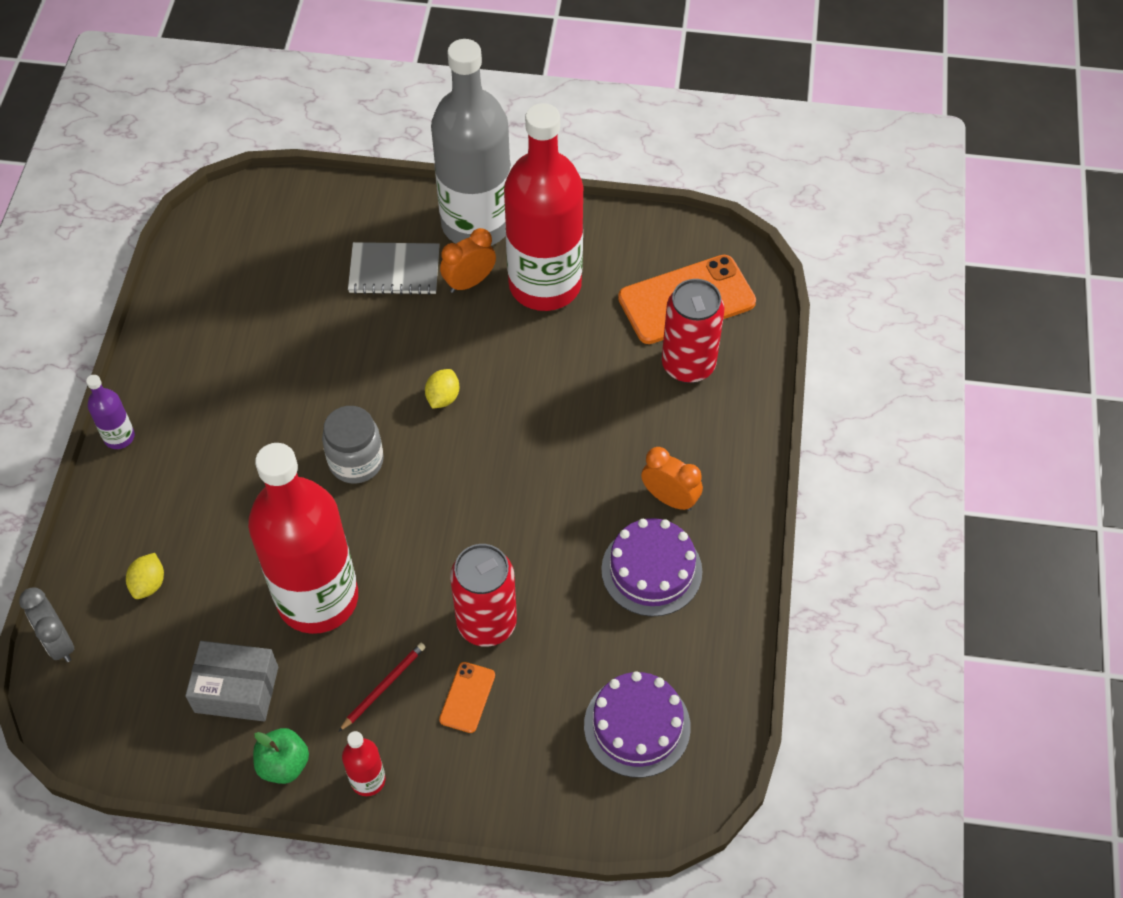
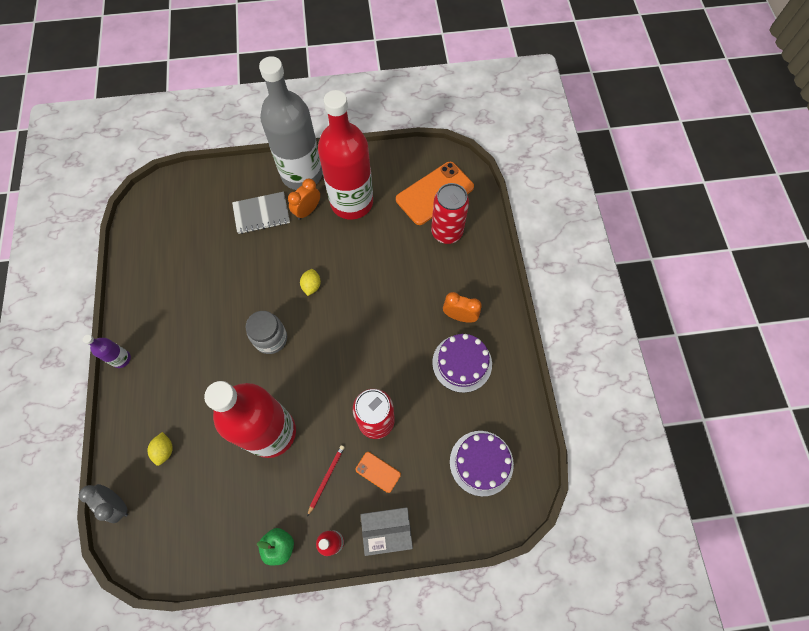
camera: 15 degrees left, 10 degrees up
grey box [185,641,278,721] -> grey box moved to [361,507,413,556]
orange phone [439,662,495,733] -> orange phone turned 60 degrees counterclockwise [355,452,401,493]

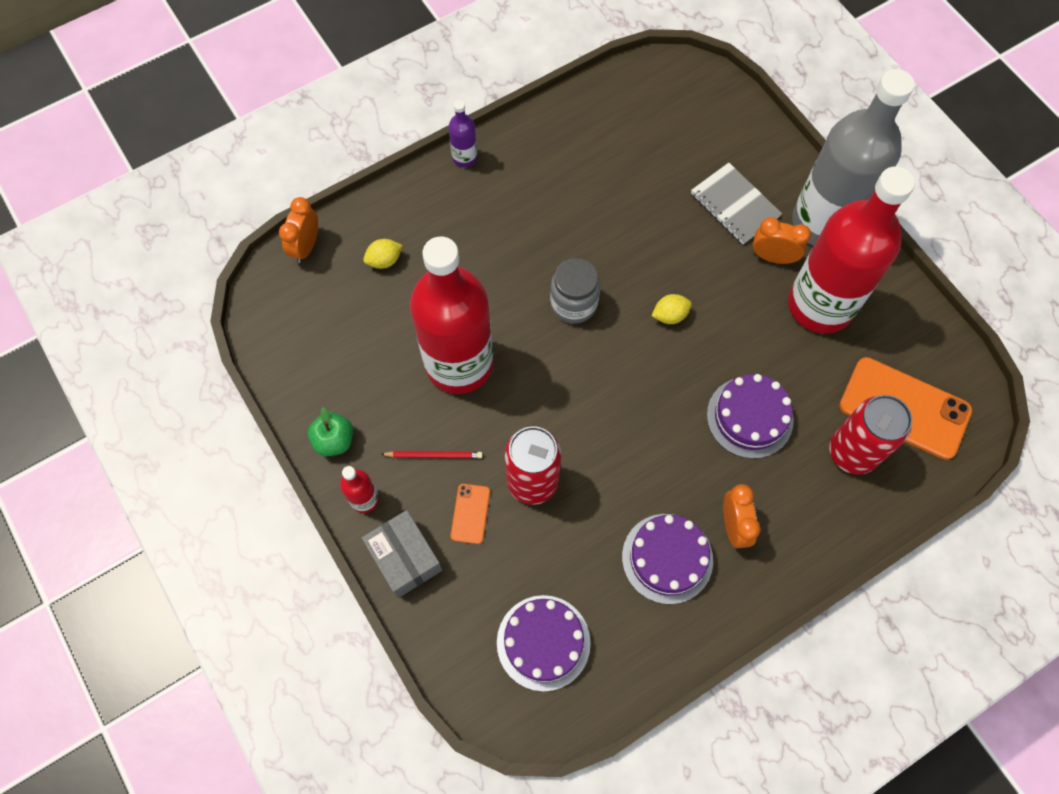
camera: 65 degrees right, 0 degrees up
grey clock [79,484,128,523] -> orange clock [279,197,318,263]
none -> purple cake [707,374,794,459]

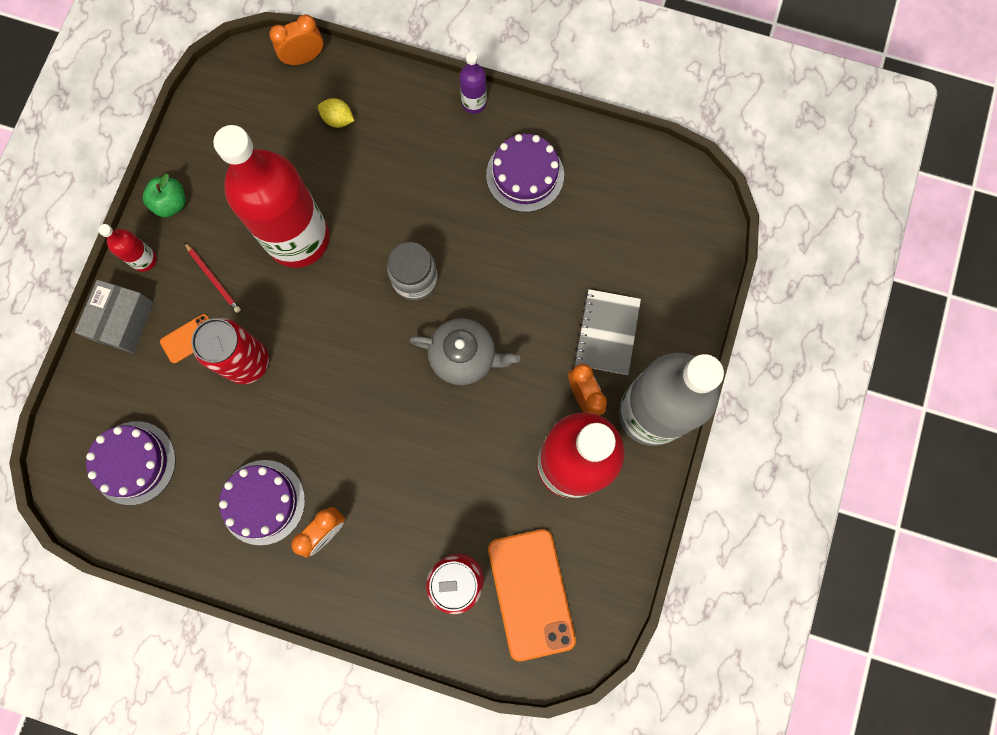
camera: 50 degrees right, 10 degrees up
yellow lemon [651,294,692,324] -> grey teapot [409,318,520,385]
purple cake [707,374,794,459] -> purple cake moved to [486,134,564,212]

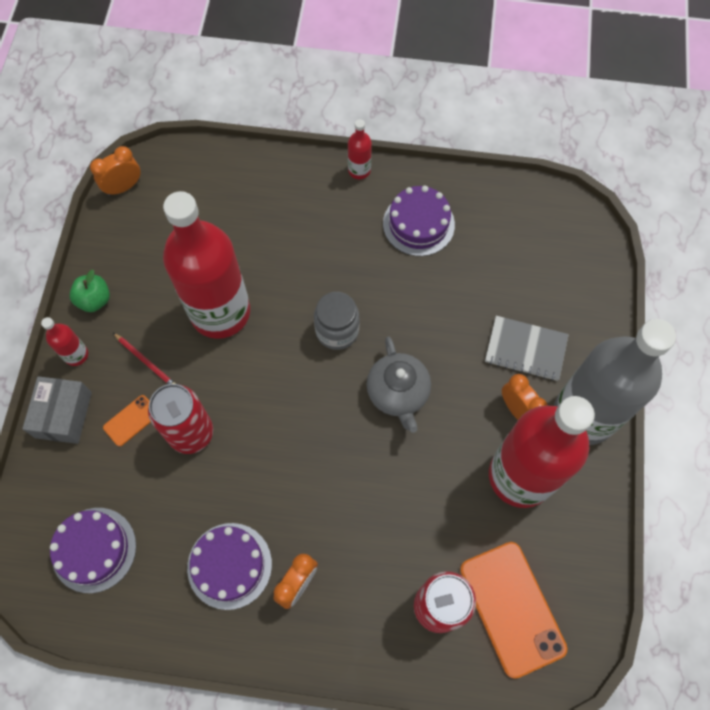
camera: 10 degrees left, 10 degrees down
orange clock [269,14,323,66] -> orange clock moved to [90,146,141,196]
yellow lemon [318,98,354,128] -> none
grey teapot [409,318,520,385] -> grey teapot turned 75 degrees clockwise [367,337,431,433]
purple bottle [460,52,487,114] -> red bottle [348,119,372,179]
grey notebook [574,289,641,375] -> grey notebook turned 75 degrees counterclockwise [485,316,569,381]

